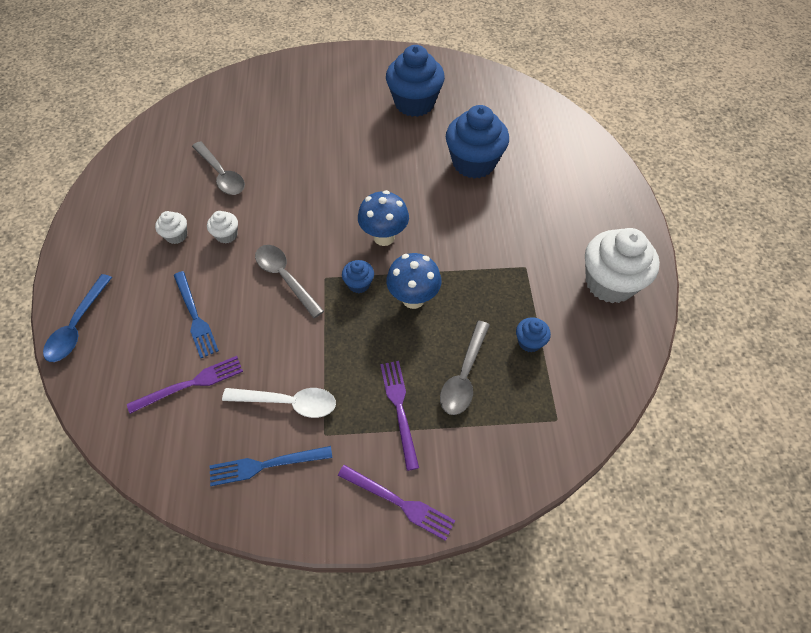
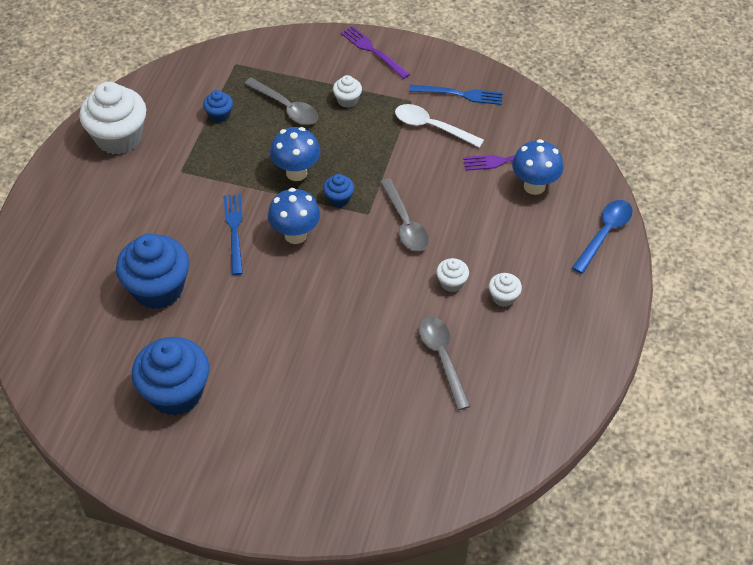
camera: 160 degrees left, 5 degrees down
blue fork [174,271,219,358] -> blue fork moved to [224,194,243,275]
purple fork [380,361,419,471] -> white cupcake [333,75,362,108]
grey spoon [440,321,490,415] -> grey spoon turned 90 degrees clockwise [244,78,318,125]
none -> blue mushroom [512,139,563,195]

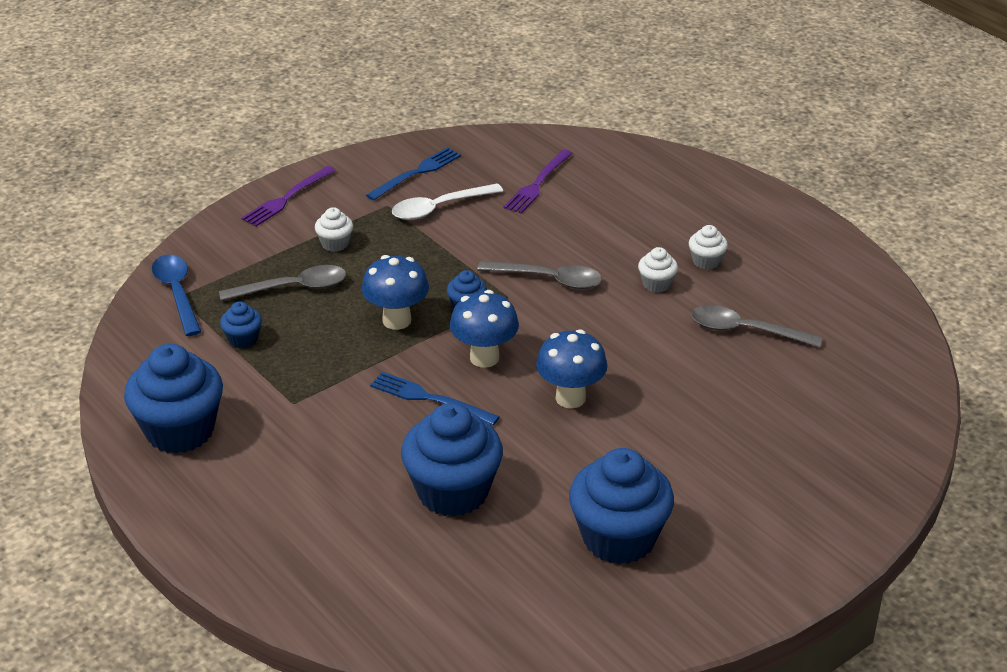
camera: 55 degrees left, 15 degrees down
white cupcake [79,82,146,155] -> blue cupcake [124,344,223,454]
purple fork [341,26,410,79] -> purple fork turned 45 degrees counterclockwise [241,166,336,227]
blue mushroom [512,139,563,195] -> blue mushroom moved to [536,329,607,408]
blue spoon [572,200,633,274] -> blue spoon moved to [152,255,201,336]

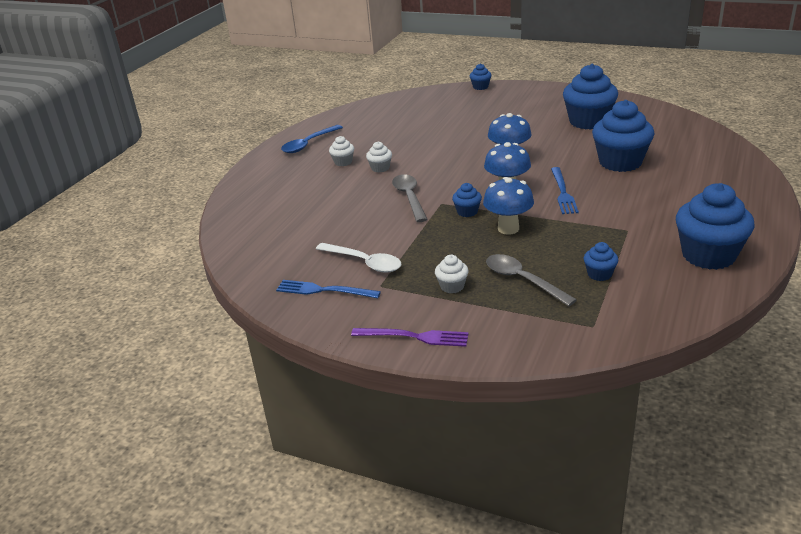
camera: 115 degrees left, 5 degrees down
blue spoon [152,255,201,336] -> blue spoon moved to [281,125,343,153]
purple fork [503,149,573,214] -> none
grey spoon [691,305,822,348] -> none
none -> blue cupcake [470,64,491,90]

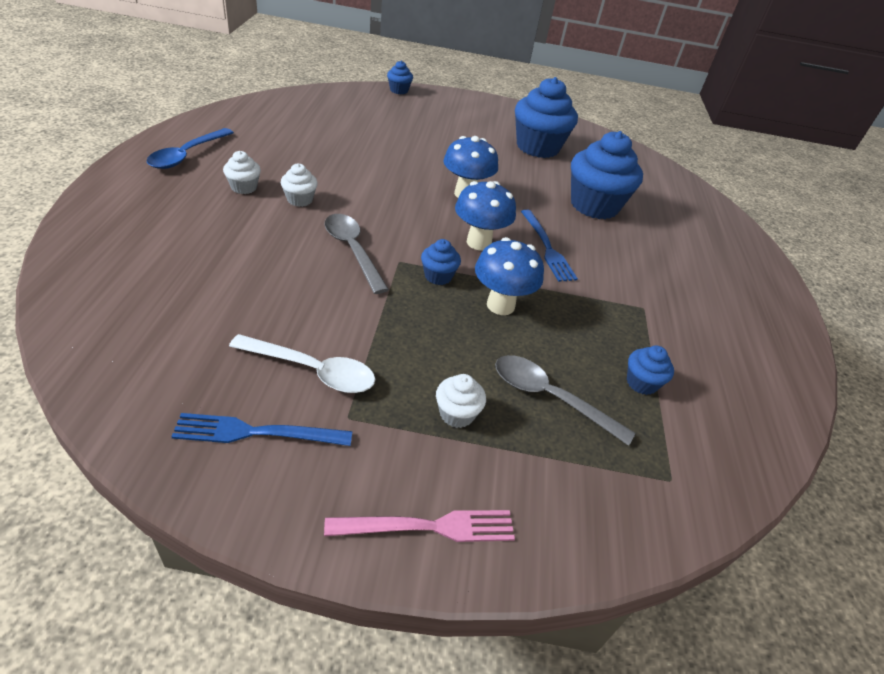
camera: 25 degrees left, 10 degrees up
purple fork [351,328,469,347] -> pink fork [324,510,515,542]
blue cupcake [676,183,755,270] -> none

